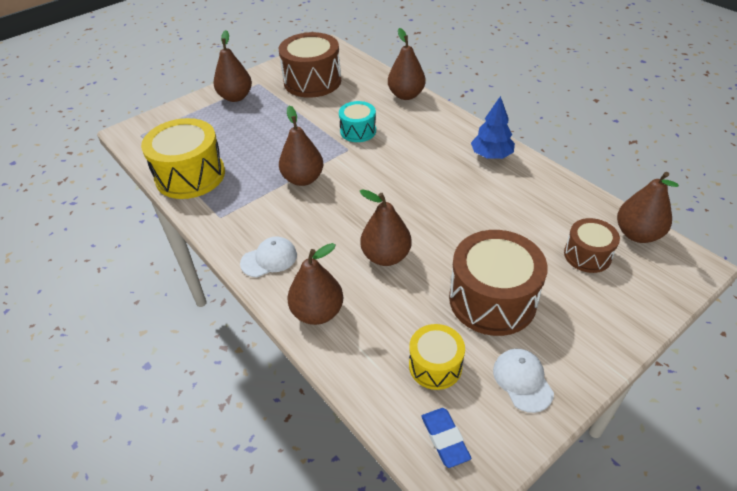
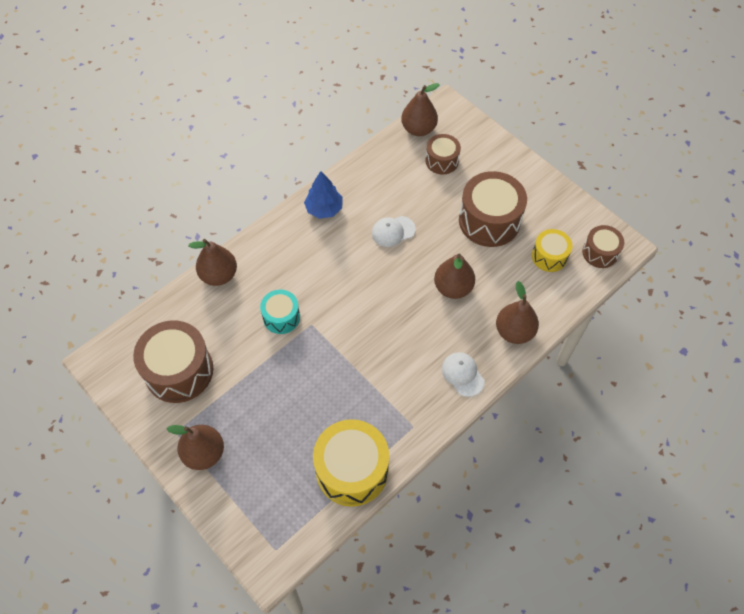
camera: 95 degrees left, 15 degrees up
brown pear [279,106,323,186] -> none
blue eraser [421,408,472,468] -> brown drum [582,225,624,268]
white cap [493,349,554,413] -> white cap moved to [372,216,416,247]

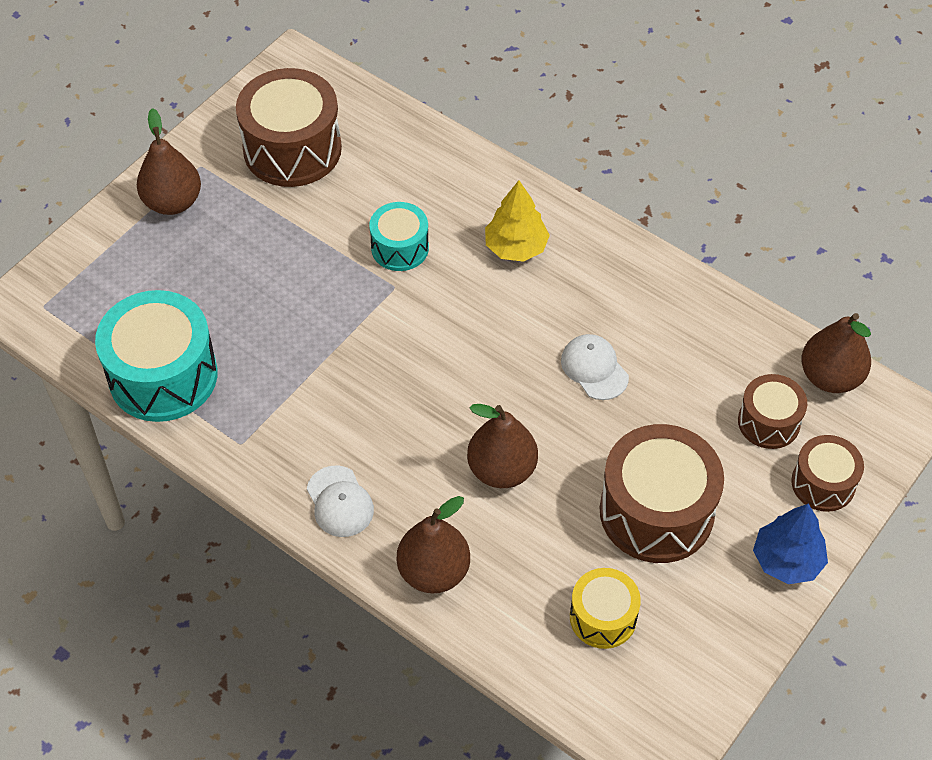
camera: 80 degrees right, 5 degrees down
brown pear [188,239,237,286] -> none
blue tree [304,171,343,219] -> blue tree moved to [753,504,828,584]
yellow drum [313,419,389,507] -> turquoise drum [95,290,218,422]
white cap [442,352,485,397] -> white cap turned 105 degrees clockwise [307,466,374,537]
brown drum [582,225,624,268] -> brown drum moved to [791,435,864,512]
none -> yellow tree [485,180,550,262]

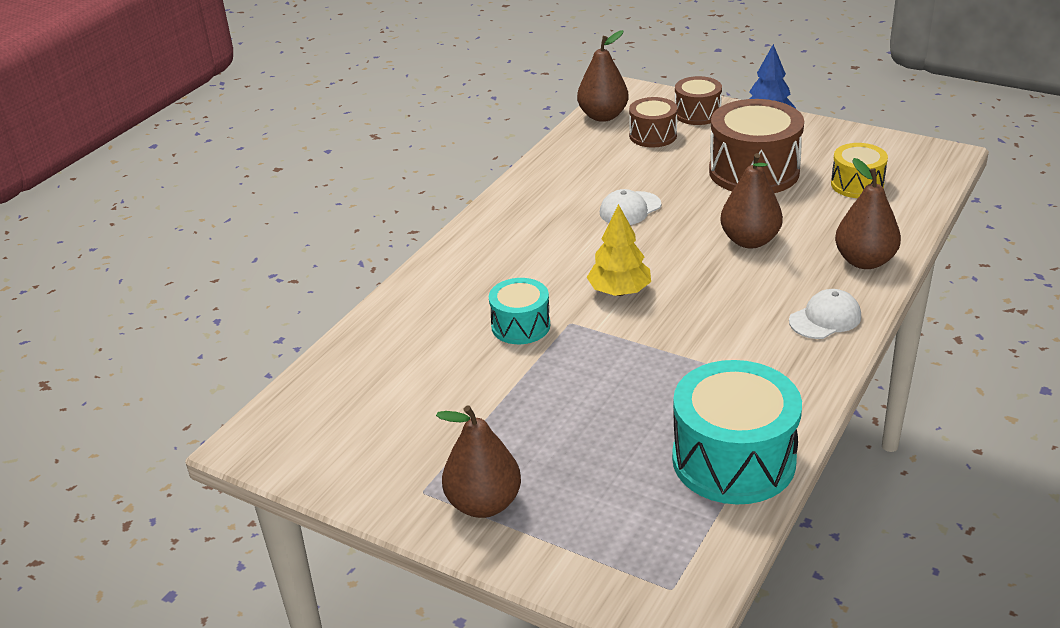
camera: 95 degrees left, 20 degrees down
brown drum [236,68,342,187] -> none
yellow tree [485,180,550,262] -> yellow tree moved to [586,204,651,296]

